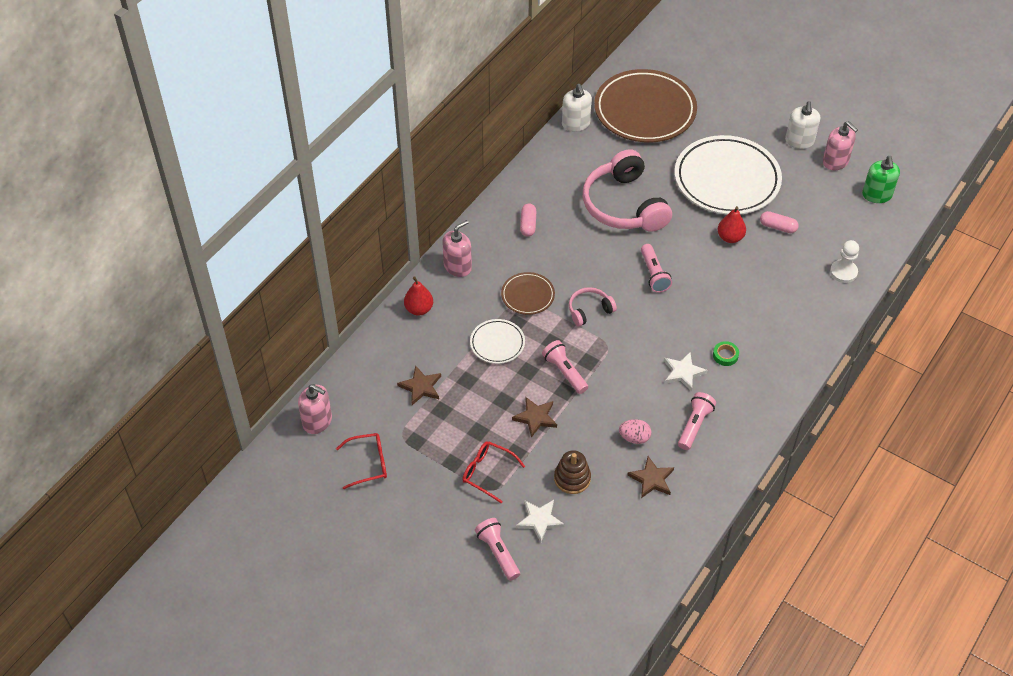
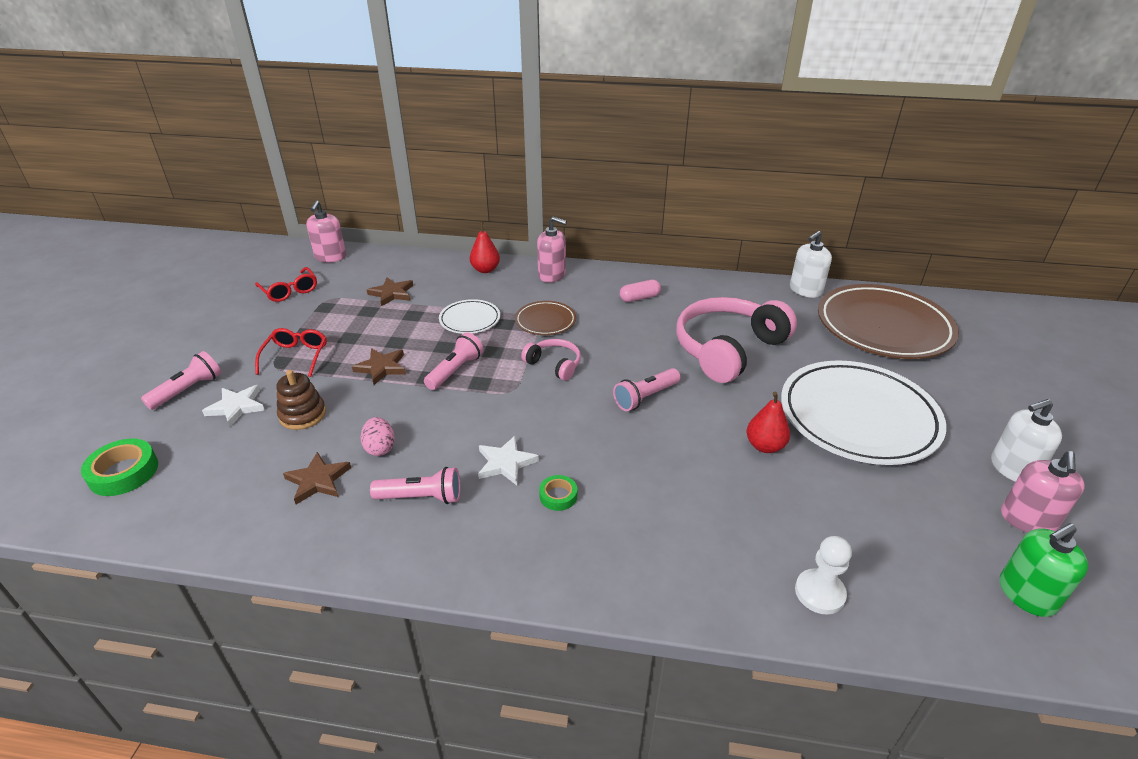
camera: 65 degrees right, 15 degrees down
pink capsule [760,211,799,233] -> none
none -> green tape [81,439,158,496]

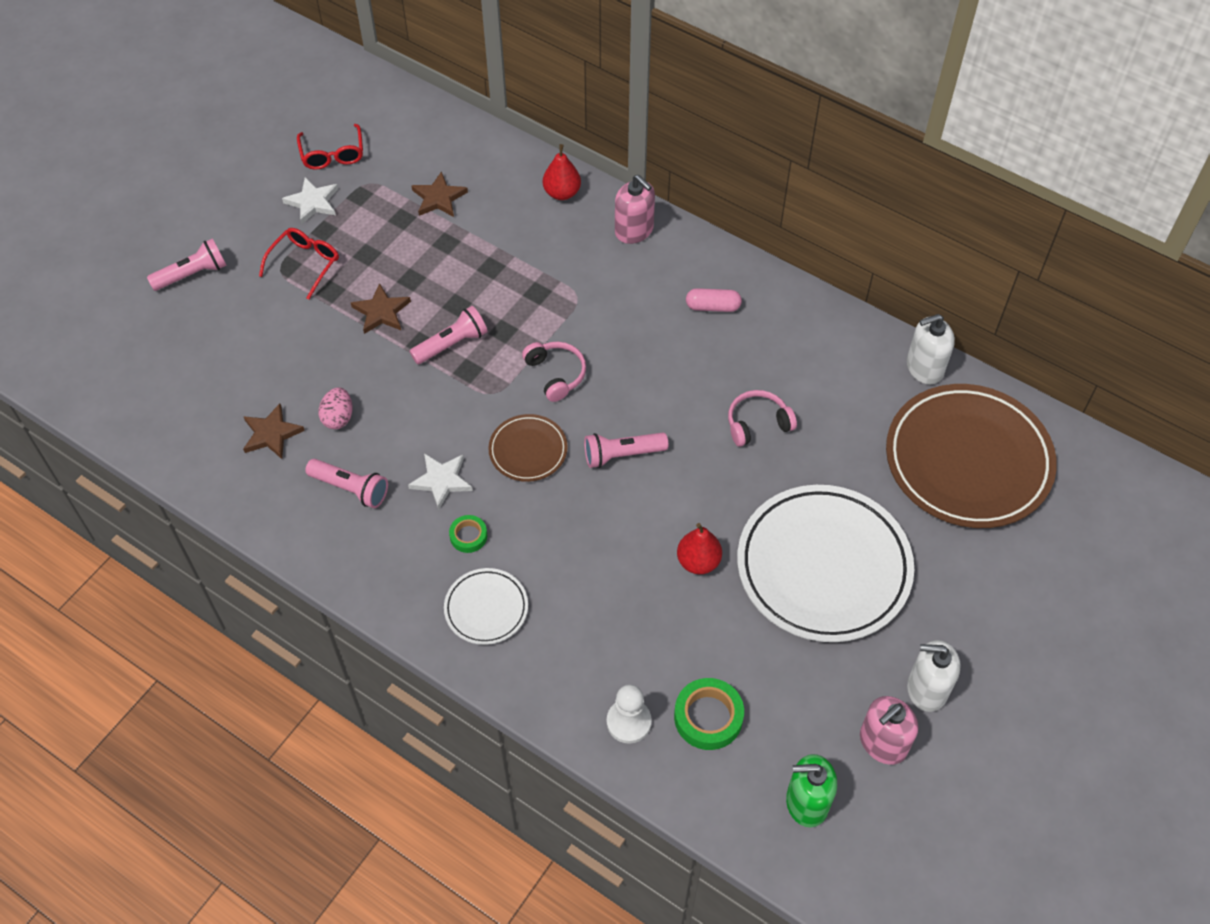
camera: 25 degrees right, 20 degrees up
green tape [81,439,158,496] -> green tape moved to [674,678,744,750]
white star [202,385,265,427] -> white star moved to [282,177,338,224]
brown stacking toy [277,370,326,430] -> none
pink soap dispenser [306,200,346,262] -> none
white plate [439,299,500,334] -> white plate moved to [444,568,528,645]
brown plate [515,301,576,335] -> brown plate moved to [488,414,568,482]
pink headphones [676,297,797,383] -> pink headphones [728,390,797,447], size x0.48

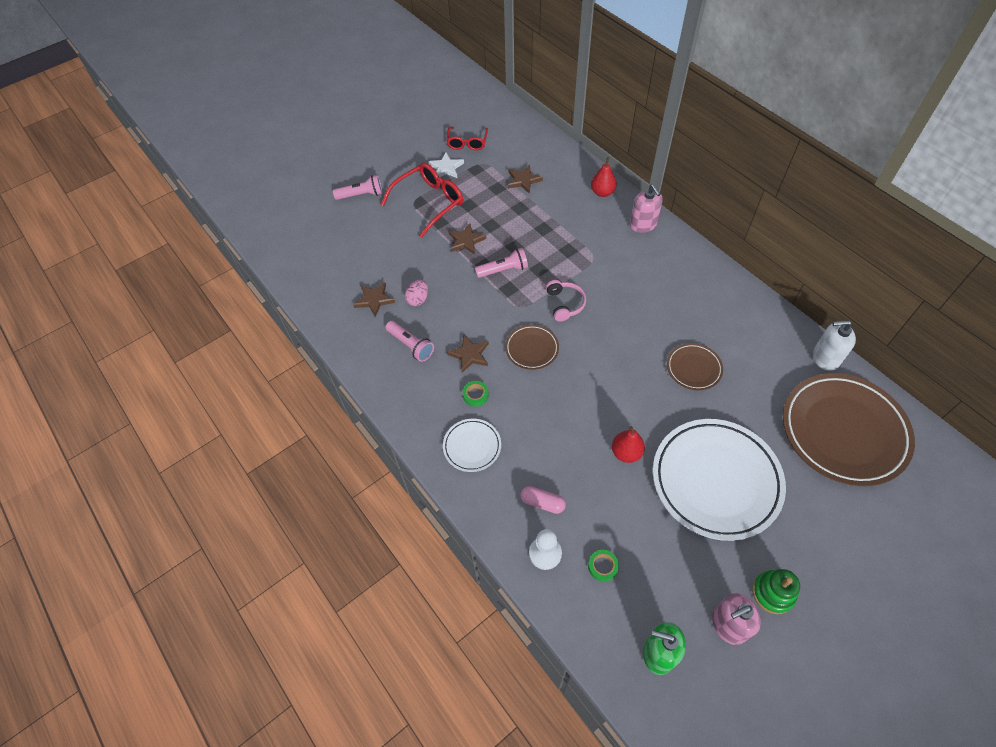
camera: 20 degrees right, 0 degrees up
red glasses [259,228,339,300] -> red glasses [381,163,463,238], size x1.62
white star [408,453,473,510] -> brown star [447,335,489,373]
pink flashlight [584,433,668,468] -> none
green tape [674,678,744,750] -> green tape [588,550,619,582], size x0.58
pink capsule [686,288,742,312] -> pink capsule moved to [521,486,566,514]
pink headphones [728,390,797,447] -> brown plate [667,343,723,390]
white soap dispenser [907,640,961,712] -> green stacking toy [752,569,800,614]

